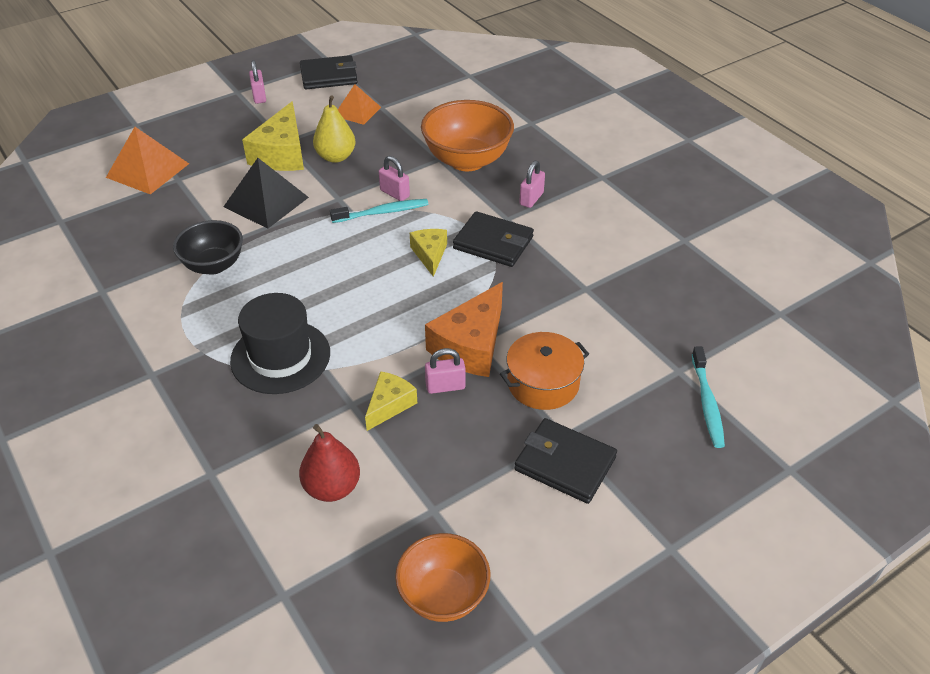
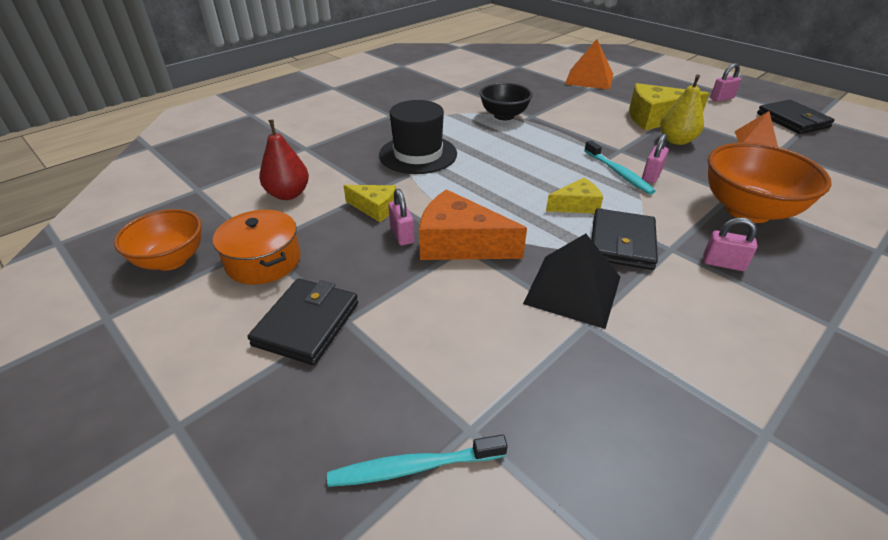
camera: 80 degrees right, 5 degrees down
black pyramid [223,158,309,229] -> black pyramid moved to [523,234,620,329]
orange pot [500,332,589,410] -> orange pot moved to [213,210,301,285]

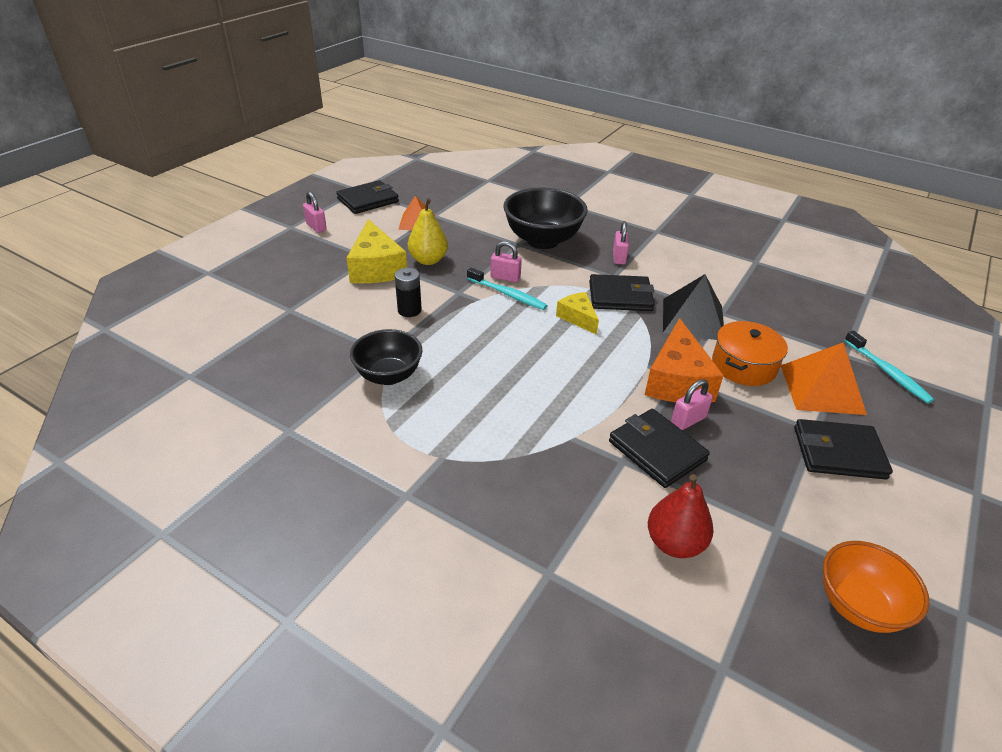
camera: 105 degrees left, 0 degrees up
orange pot [213,210,301,285] -> orange pot moved to [712,321,788,386]
yellow cheese [343,185,396,222] -> black wallet [609,409,710,488]
black hat [379,100,457,174] -> none
orange pyramid [565,39,613,90] -> orange pyramid moved to [781,342,867,415]
turquoise toothbrush [584,141,655,195] -> turquoise toothbrush turned 75 degrees clockwise [467,268,548,310]
orange bowl [708,142,832,223] -> black bowl [503,187,588,249]
none -> black battery [395,268,422,317]

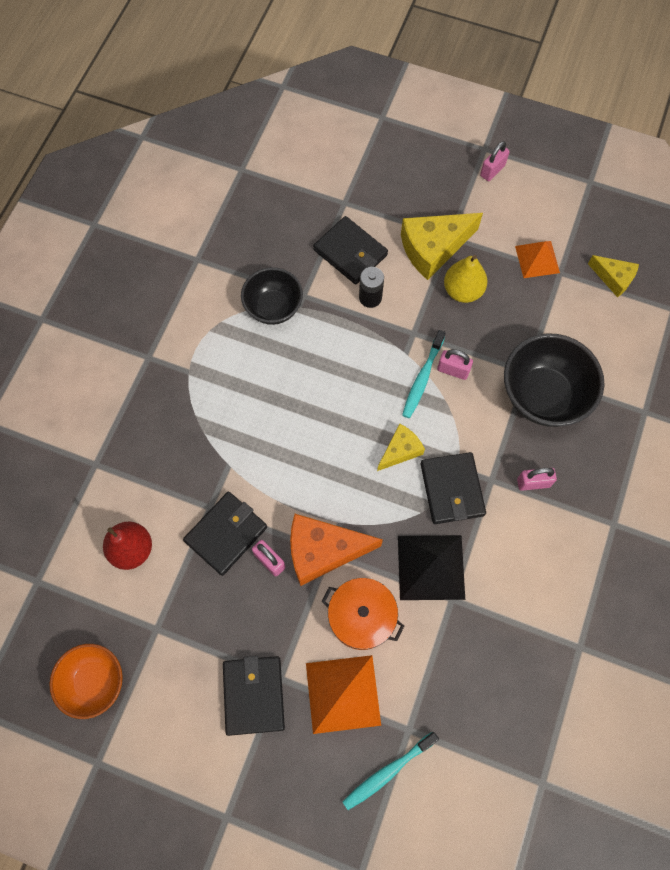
camera: 80 degrees right, 30 degrees up
black wallet [336,180,399,214] -> black wallet moved to [313,216,388,285]
pink padlock [490,241,522,282] -> pink padlock turned 75 degrees counterclockwise [437,349,473,380]
none -> yellow cheese [588,255,639,297]

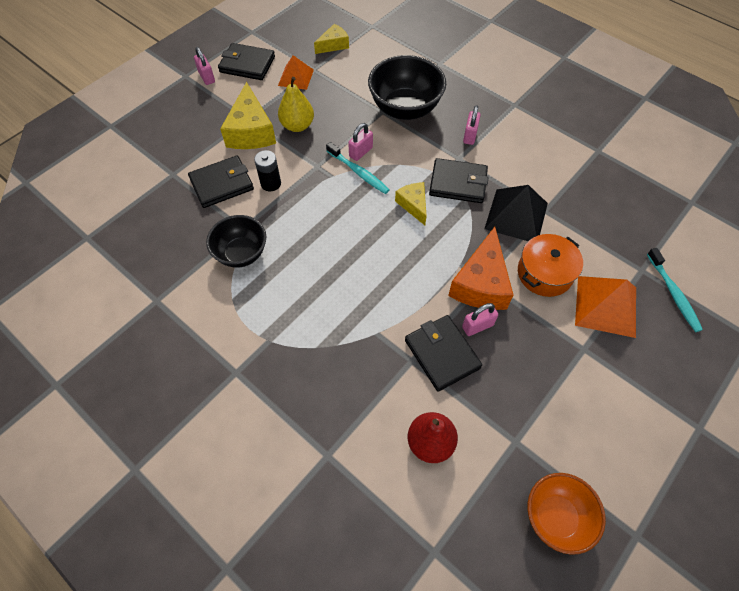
camera: 70 degrees left, 10 degrees down
black wallet [223,656,285,736] -> black wallet moved to [218,43,275,80]

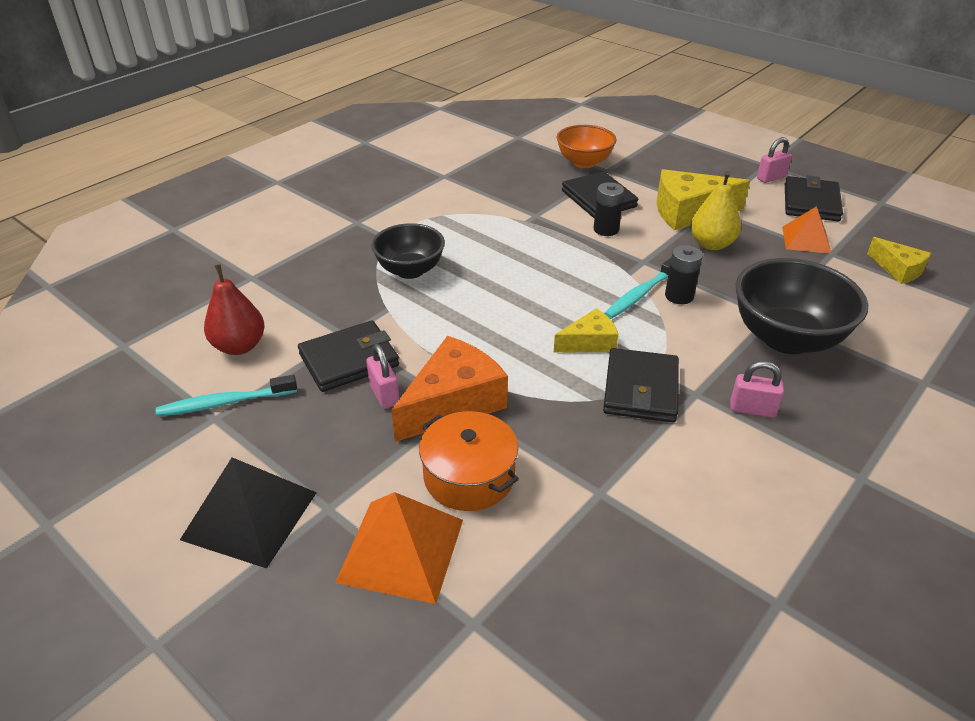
camera: 90 degrees right, 20 degrees down
black bowl [206,215,266,268] -> black bowl moved to [371,223,445,279]
pink padlock [348,123,373,161] -> black battery [665,245,703,304]
orange cheese [448,227,513,310] -> orange cheese turned 120 degrees clockwise [391,336,508,442]
black pyramid [484,185,548,241] -> black pyramid moved to [180,457,317,568]
orange bowl [528,473,606,555] -> orange bowl moved to [556,125,616,168]
turquoise toothbrush [647,248,703,332] -> turquoise toothbrush moved to [156,375,297,417]

